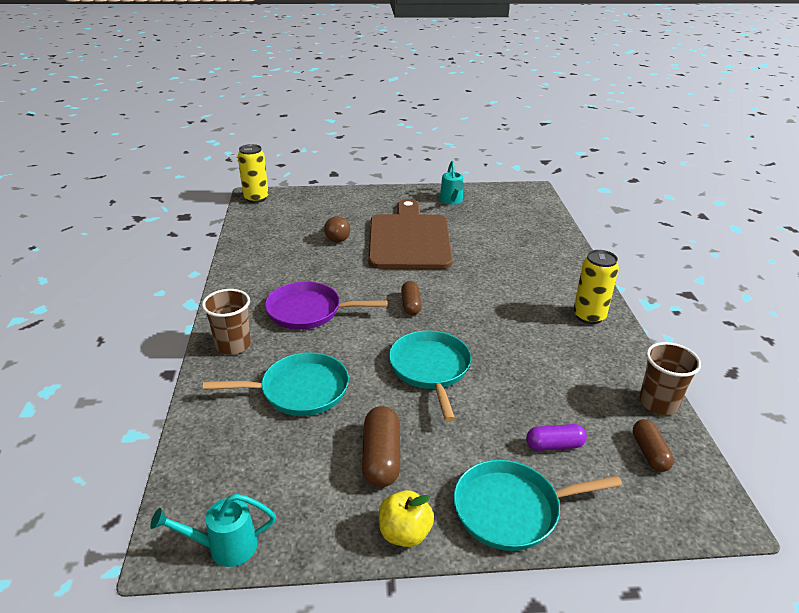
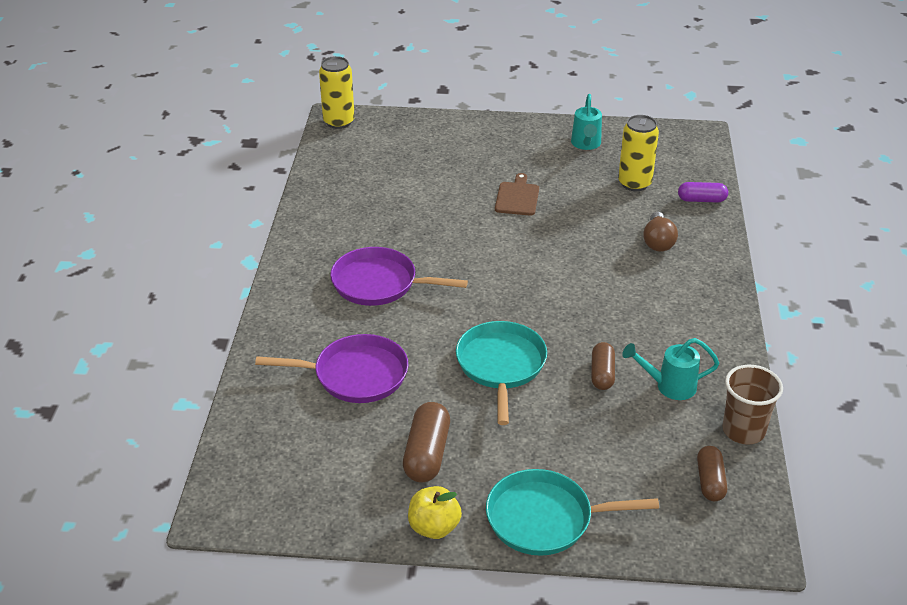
camera: 10 degrees right, 5 degrees up
turquoise watering can [150,494,276,567] -> turquoise watering can moved to [622,338,719,400]
brown cup [202,289,251,355] -> none
turquoise pan [203,352,349,416] -> purple pan [255,334,409,403]
brown light bulb [324,216,350,243] -> brown light bulb moved to [643,212,678,252]
brown cutting board [368,199,453,269] -> brown cutting board [495,173,539,216], size x0.41
brown capsule [401,281,422,315] -> brown capsule moved to [591,342,615,390]
purple capsule [526,424,587,451] -> purple capsule moved to [678,182,728,202]
yellow can [573,250,619,324] -> yellow can moved to [618,115,659,191]

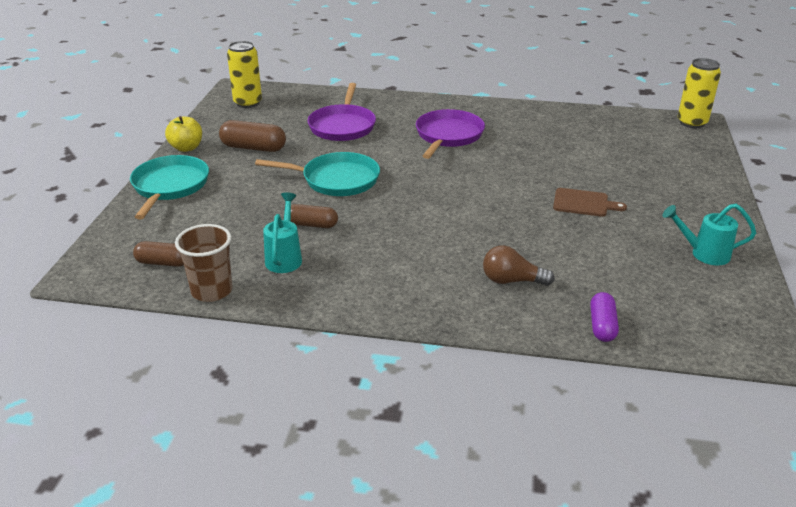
camera: 95 degrees right, 5 degrees down
yellow can [618,115,659,191] -> yellow can moved to [227,41,262,108]

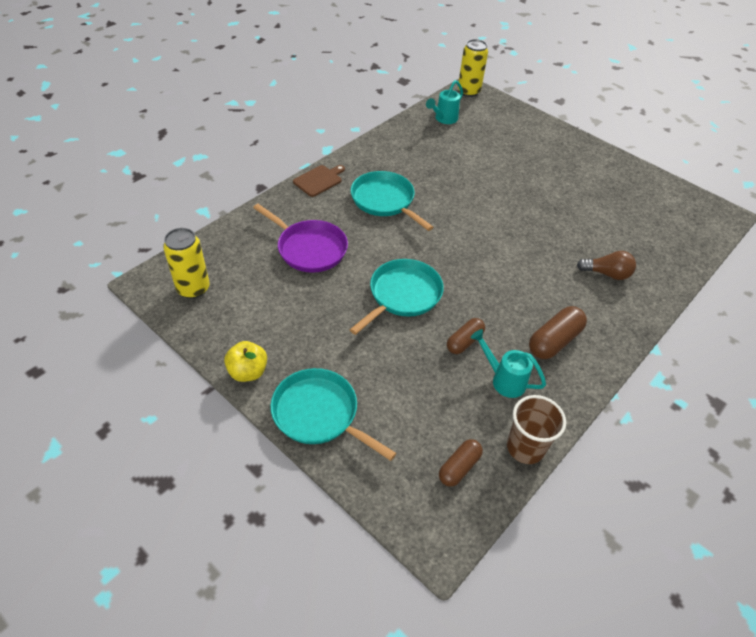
camera: 60 degrees left, 15 degrees up
brown capsule [219,120,286,152] -> brown capsule moved to [529,306,587,359]
purple pan [416,109,485,159] -> turquoise pan [351,171,433,231]
brown light bulb [483,245,555,286] -> brown light bulb turned 120 degrees counterclockwise [577,251,636,280]
brown cutting board [553,188,627,217] -> brown cutting board moved to [293,165,345,197]
purple capsule [590,292,619,342] -> none
turquoise watering can [663,204,756,265] -> turquoise watering can moved to [426,80,463,124]

